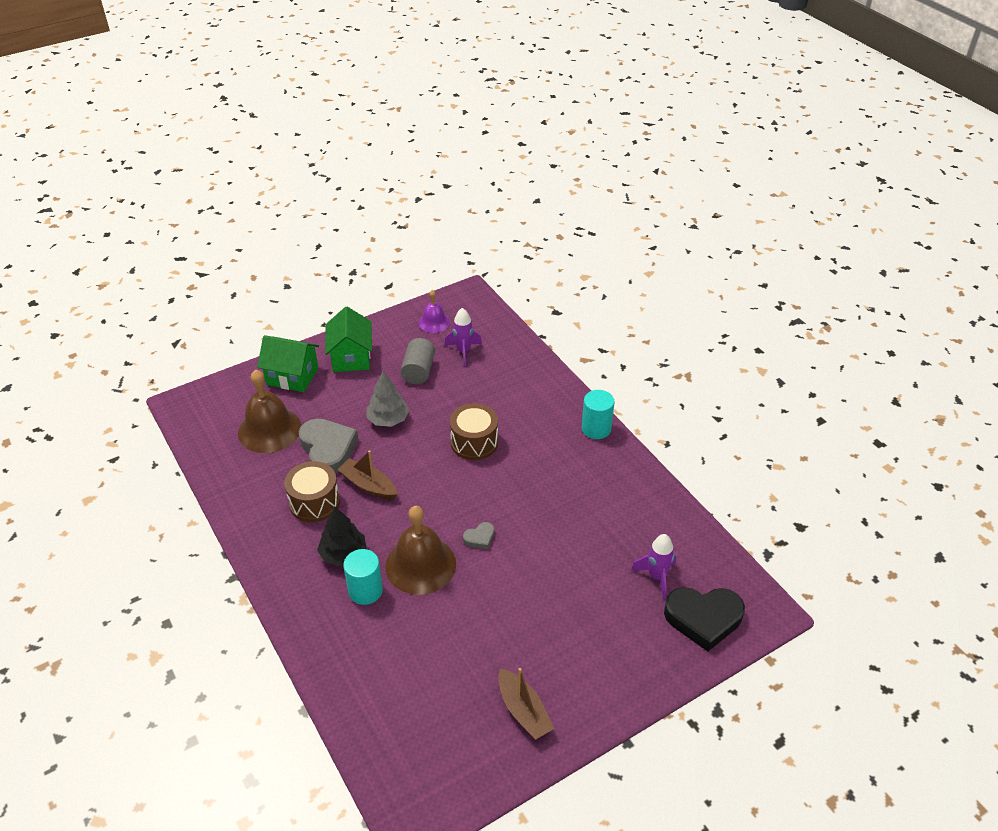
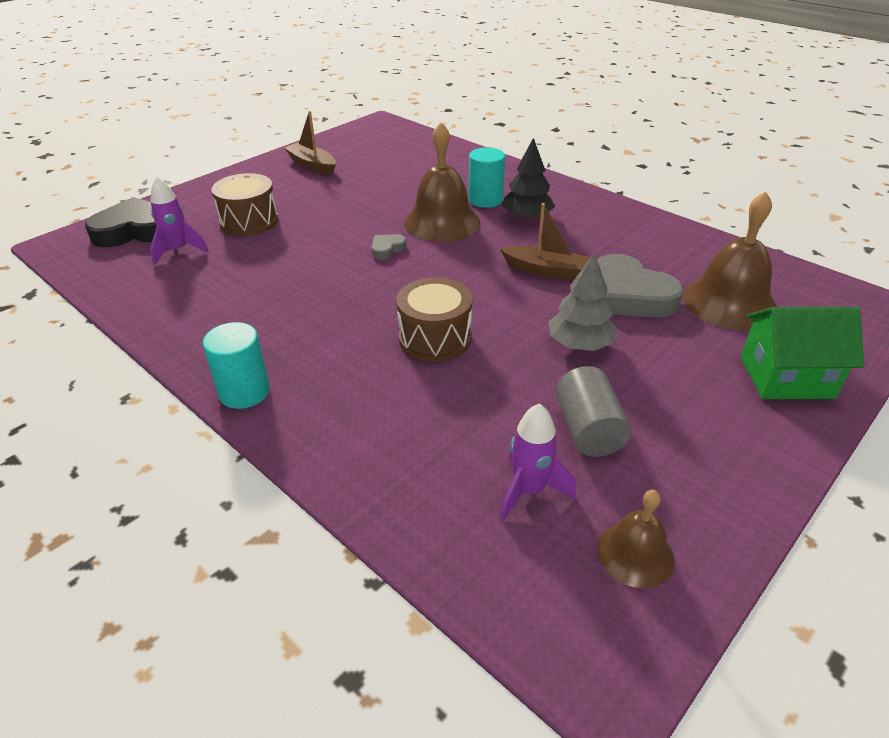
camera: 165 degrees right, 5 degrees down
brown drum [284,461,340,522] -> brown drum moved to [211,173,279,236]
green house [325,307,372,372] -> none
purple bell [418,290,450,333] -> brown bell [597,490,675,588]

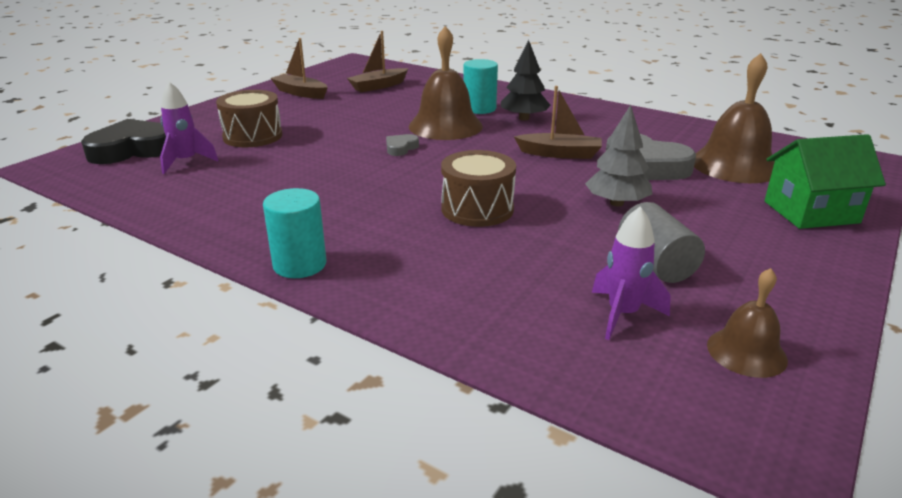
camera: 10 degrees left, 10 degrees down
none -> brown boat [347,31,408,92]

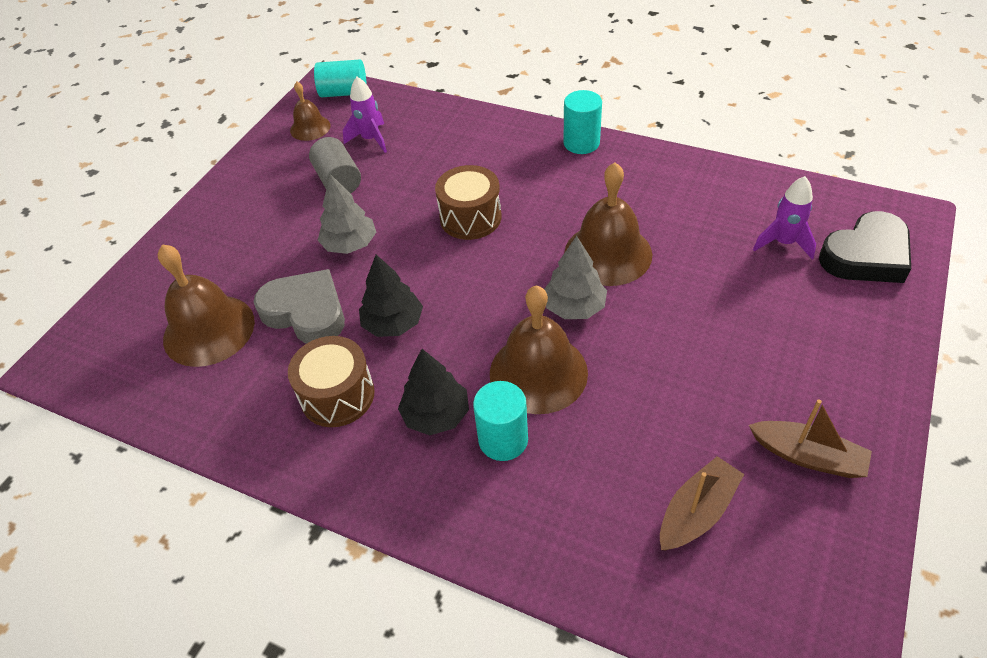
camera: 175 degrees right, 20 degrees up
brown drum [216,90,282,147] -> brown drum moved to [288,336,375,427]
grey heart [386,134,419,156] -> grey tree [544,236,607,319]
brown boat [514,86,602,159] -> black tree [359,254,423,337]
green house [764,134,886,229] -> none
none -> turquoise cylinder [314,59,367,97]
none -> brown bell [564,162,652,286]

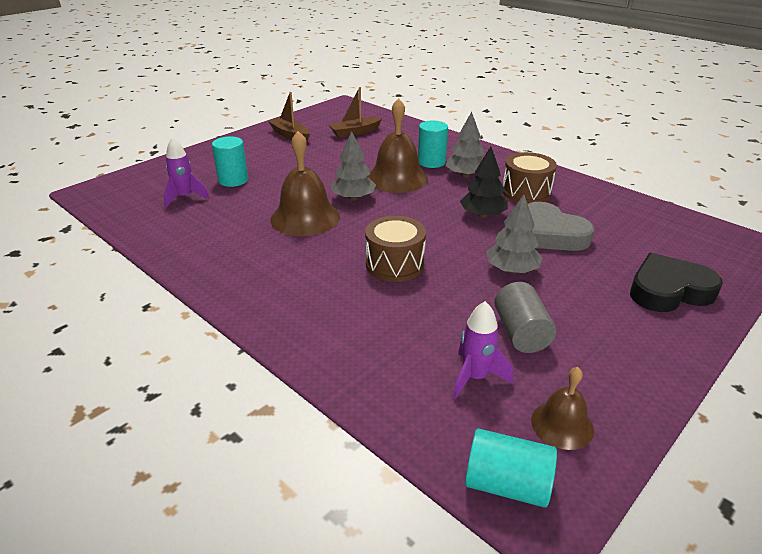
camera: 165 degrees left, 15 degrees down
brown bell [158,244,255,367] -> none
black tree [398,349,469,435] -> grey tree [445,112,484,178]
turquoise cylinder [564,90,602,154] -> turquoise cylinder moved to [212,136,248,187]
black heart [819,211,911,283] -> black heart moved to [630,253,723,312]

